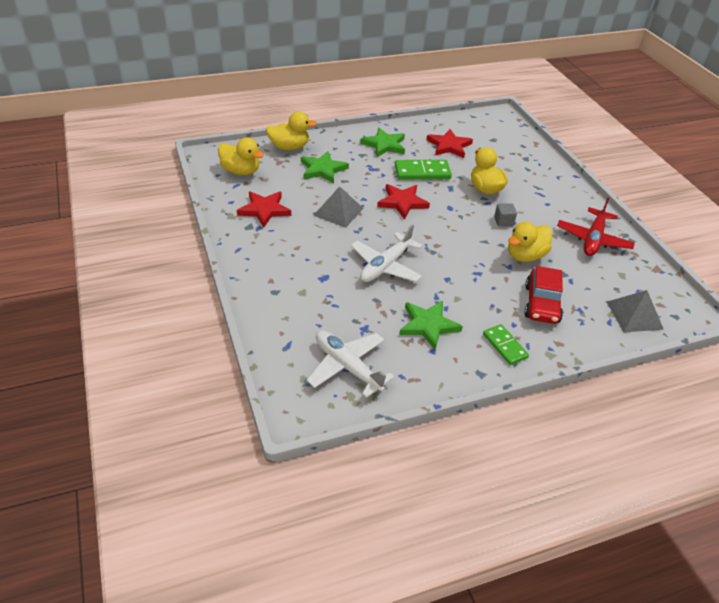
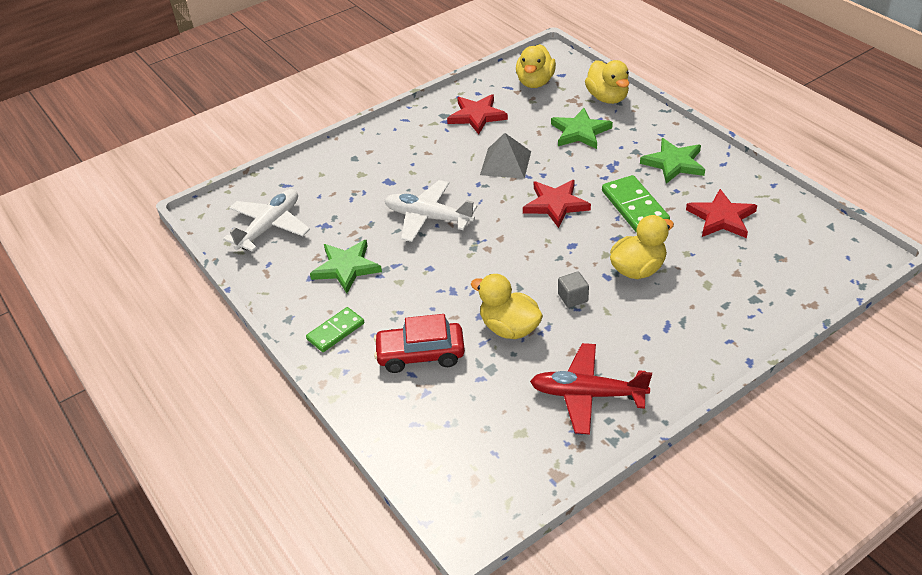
camera: 80 degrees right, 0 degrees up
grey pyramid [607,290,664,332] -> none

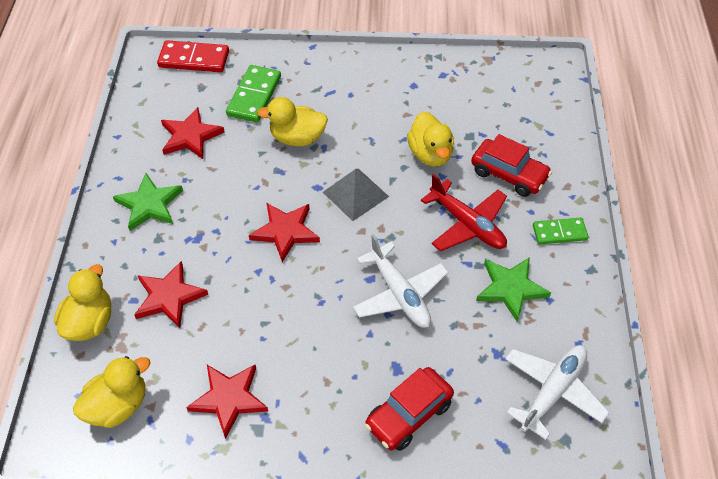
camera: 145 degrees left, 10 degrees up
white plane [223,189,310,252] -> white plane turned 150 degrees clockwise [505,345,610,440]
grey pyramid [480,133,531,179] -> grey pyramid moved to [323,169,389,221]
red plane [530,343,652,435] -> red plane moved to [421,173,507,251]
green star [551,108,613,149] -> red star [134,261,208,328]
grey cube [558,271,589,308] -> none
green domino [602,175,670,233] -> green domino moved to [226,65,281,122]
none -> red domino [157,40,229,72]
none -> red car [365,367,454,451]

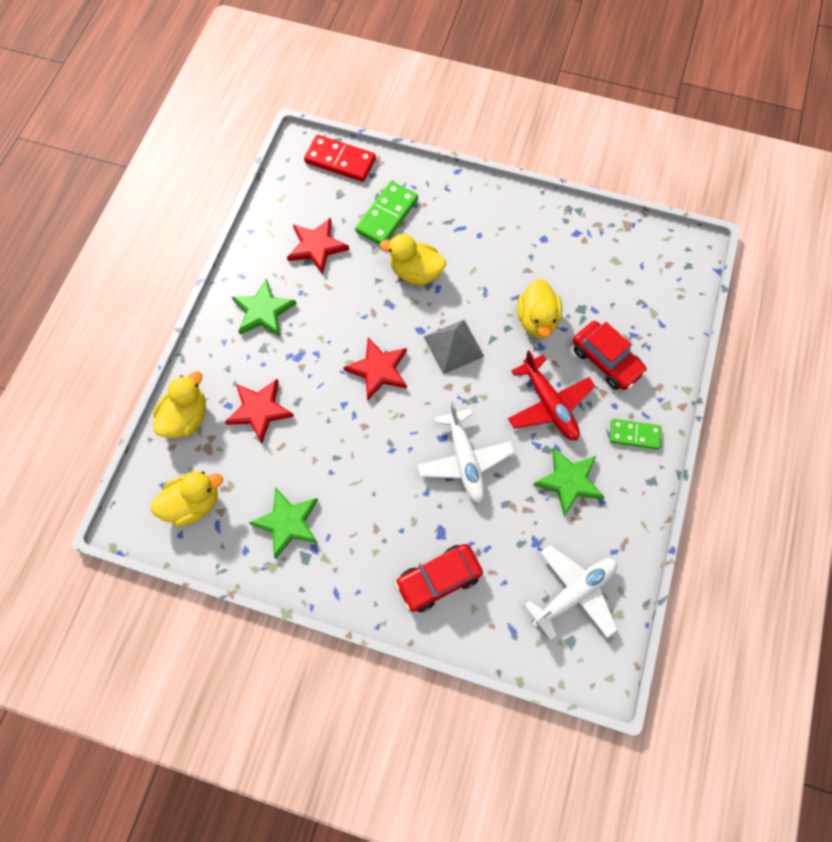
camera: 15 degrees right, 15 degrees up
red star [186,365,268,439] -> green star [249,487,318,559]

